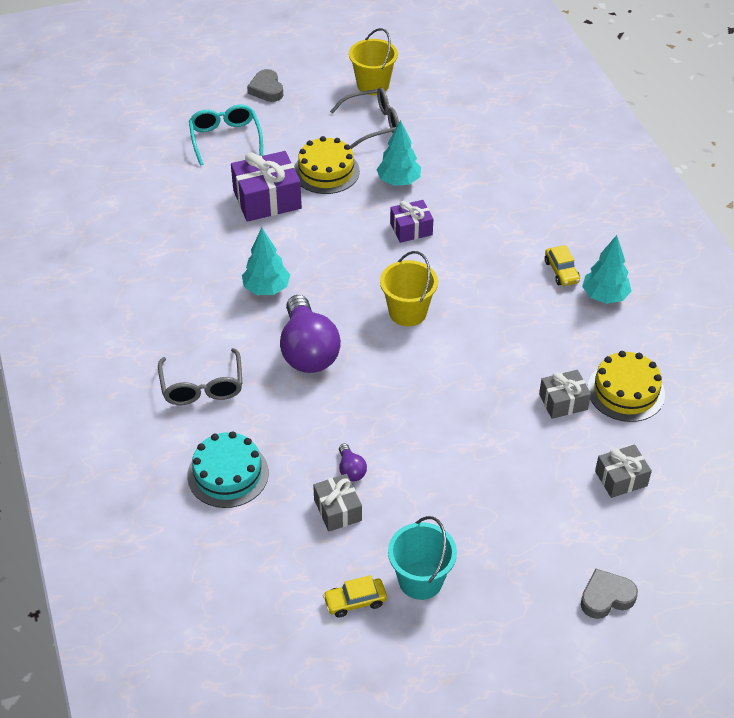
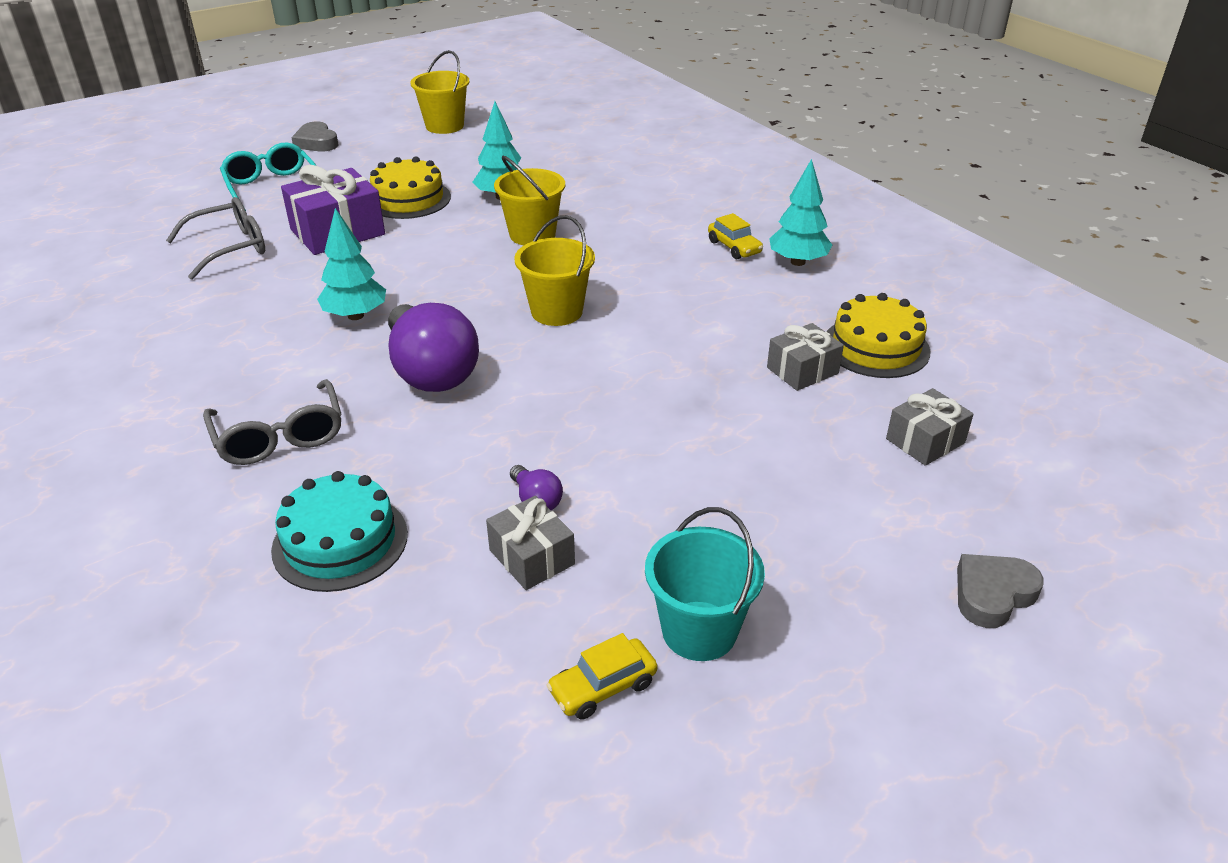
camera: 15 degrees left, 10 degrees down
grey glasses [330,87,399,149] -> grey glasses moved to [166,197,265,280]
purple gift [390,200,433,243] -> yellow bucket [494,156,565,245]

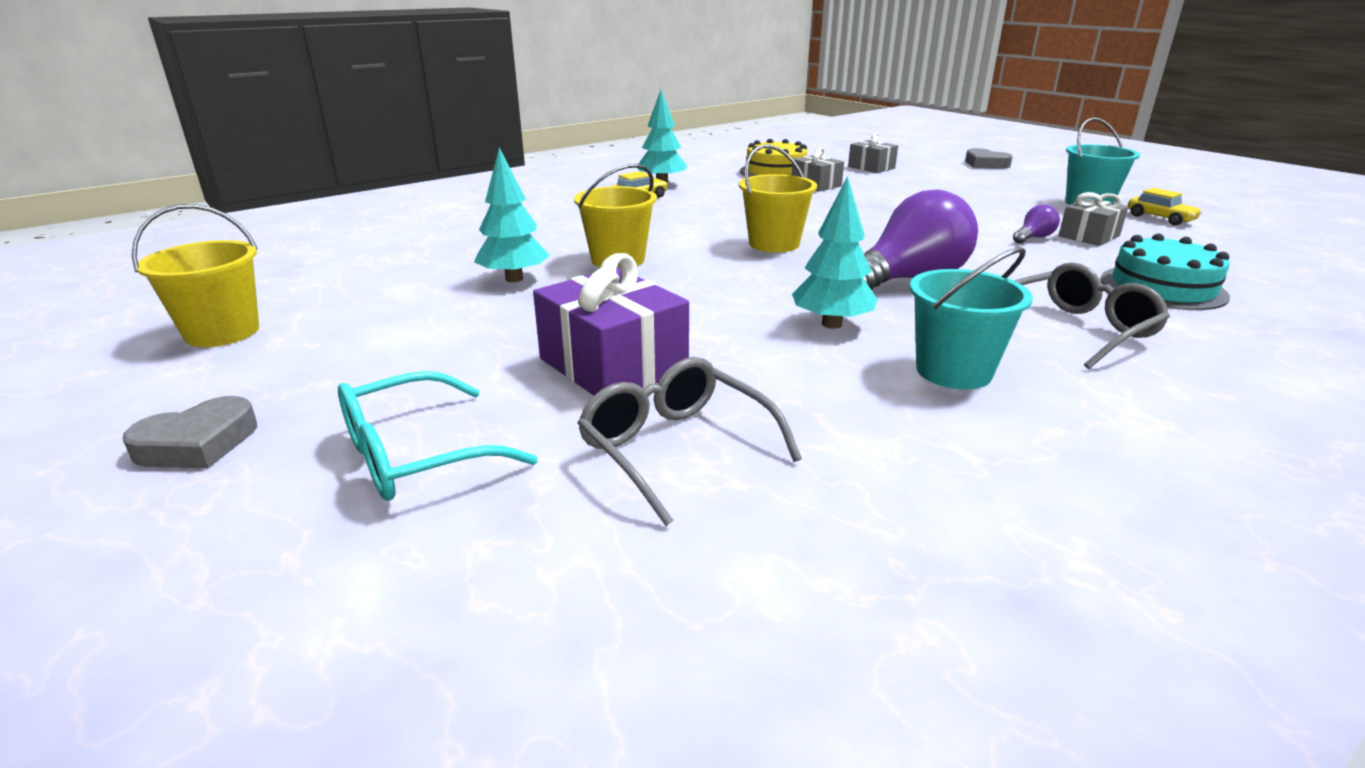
camera: 95 degrees left, 10 degrees down
yellow cake [370,156,451,219] -> none
none -> turquoise bucket [910,247,1033,389]

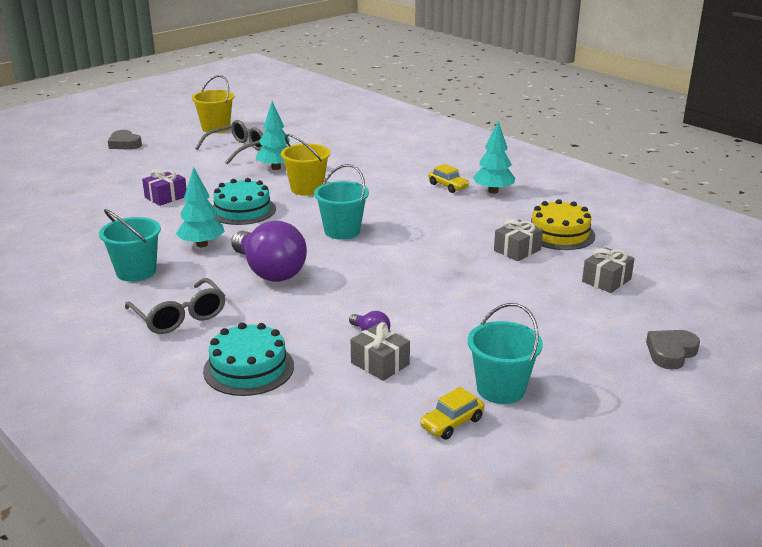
camera: 85 degrees right, 0 degrees up
turquoise glasses [338,371,538,501] -> none
purple gift [533,253,689,395] -> purple gift [142,169,187,206], size x0.60
grey glasses [578,357,802,526] -> grey glasses moved to [195,120,263,165]
yellow bucket [739,145,817,253] -> turquoise bucket [314,164,369,240]
none -> turquoise cake [213,178,276,225]

